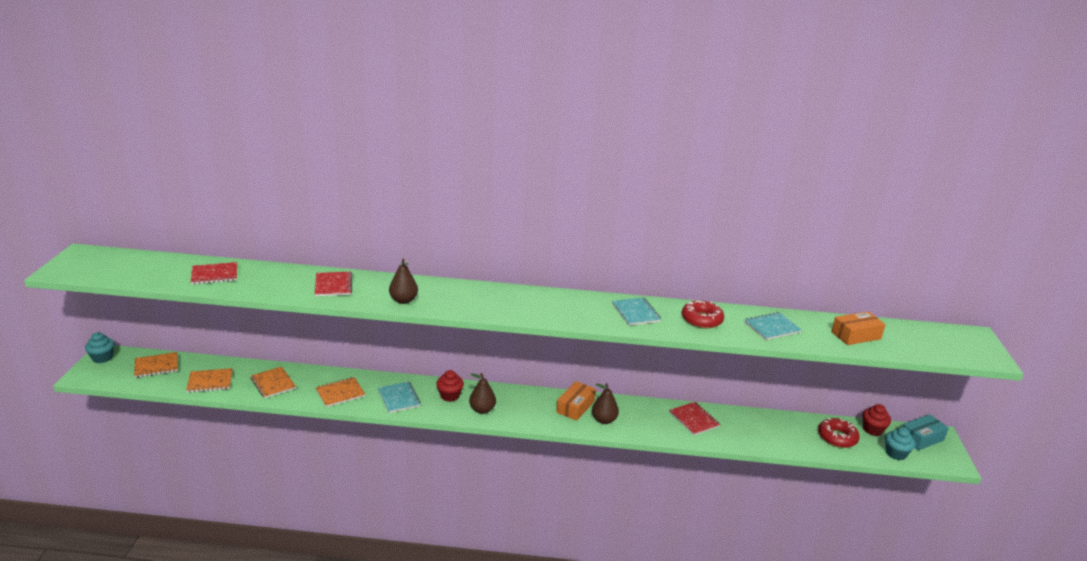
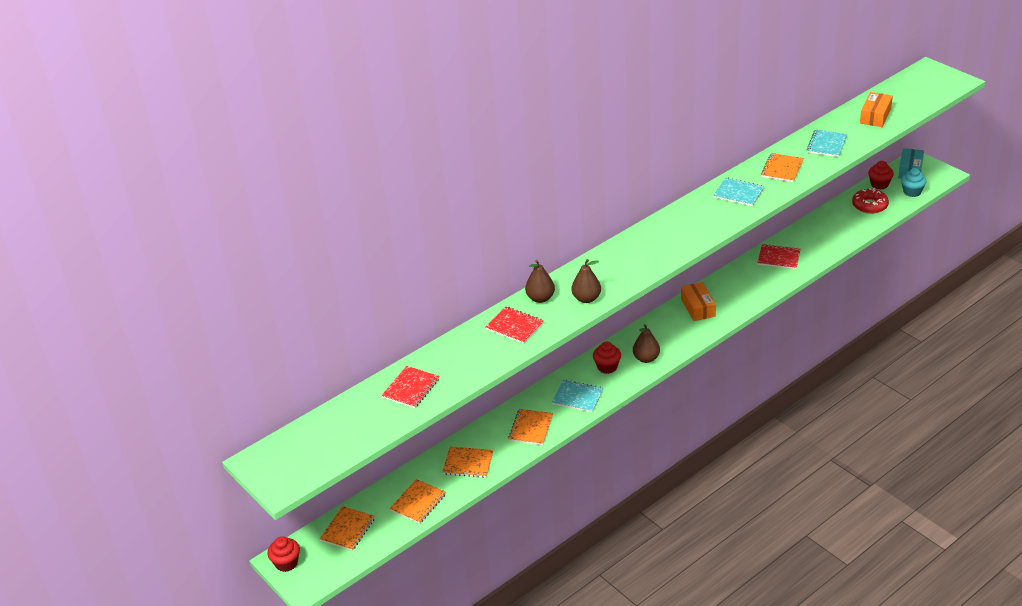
camera: 40 degrees left, 10 degrees up
turquoise cupcake [85,332,114,363] -> red cupcake [268,536,300,572]
brown pear [592,383,619,424] -> brown pear moved to [525,260,555,303]
red donut [682,300,724,329] -> orange notebook [761,153,804,182]

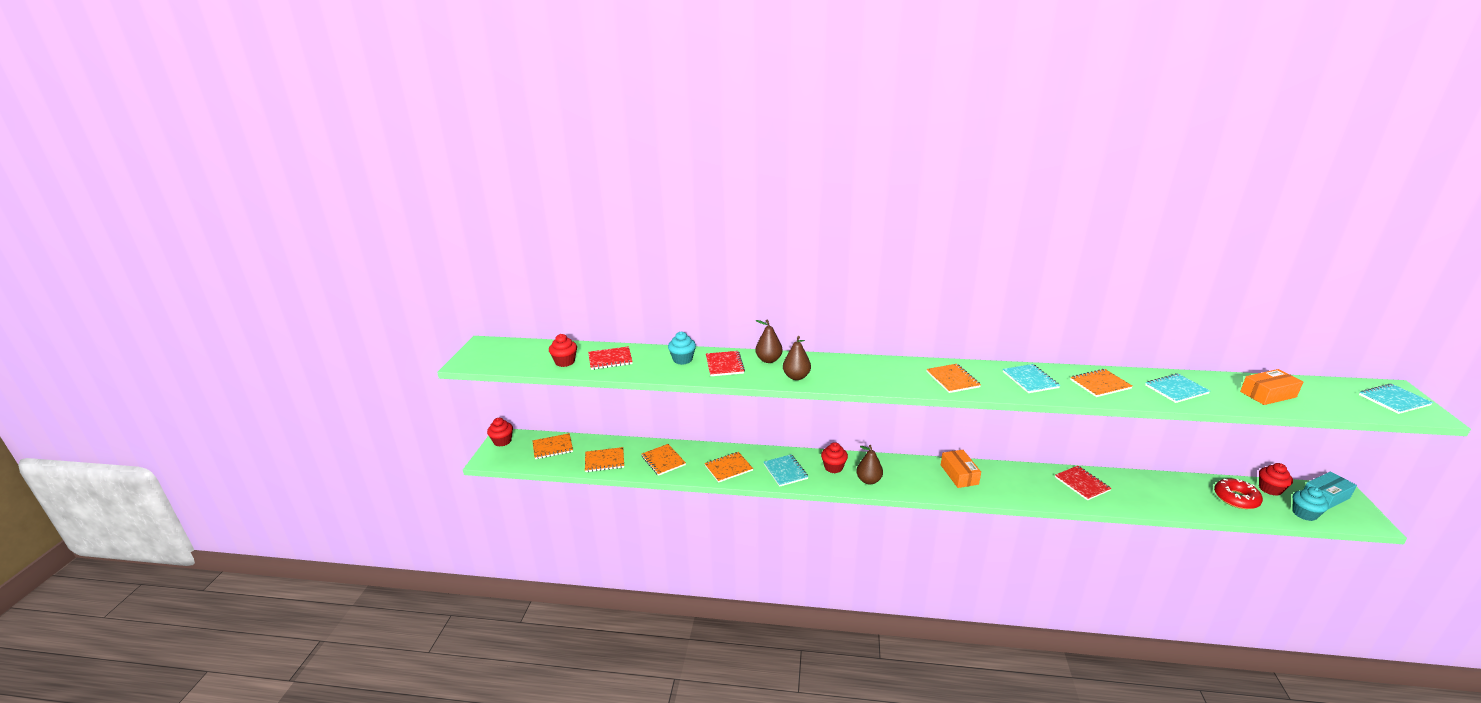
camera: 45 degrees right, 10 degrees down
orange box [681,282,716,321] -> orange box turned 45 degrees counterclockwise [941,450,981,488]
none -> red cupcake [549,334,577,367]
none -> turquoise cupcake [668,332,696,365]
none -> orange notebook [926,364,981,393]
none -> turquoise notebook [1359,384,1433,414]

